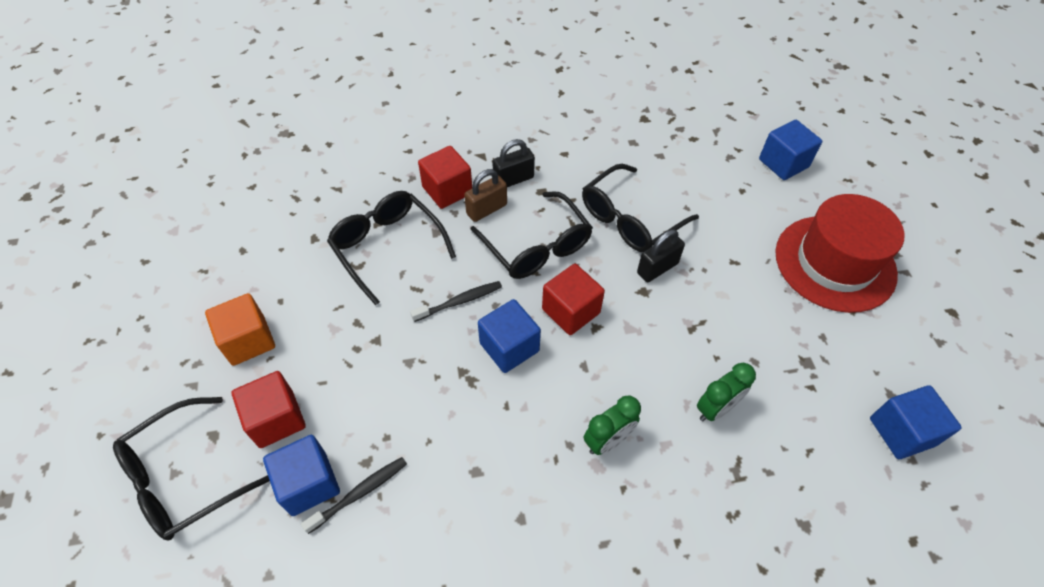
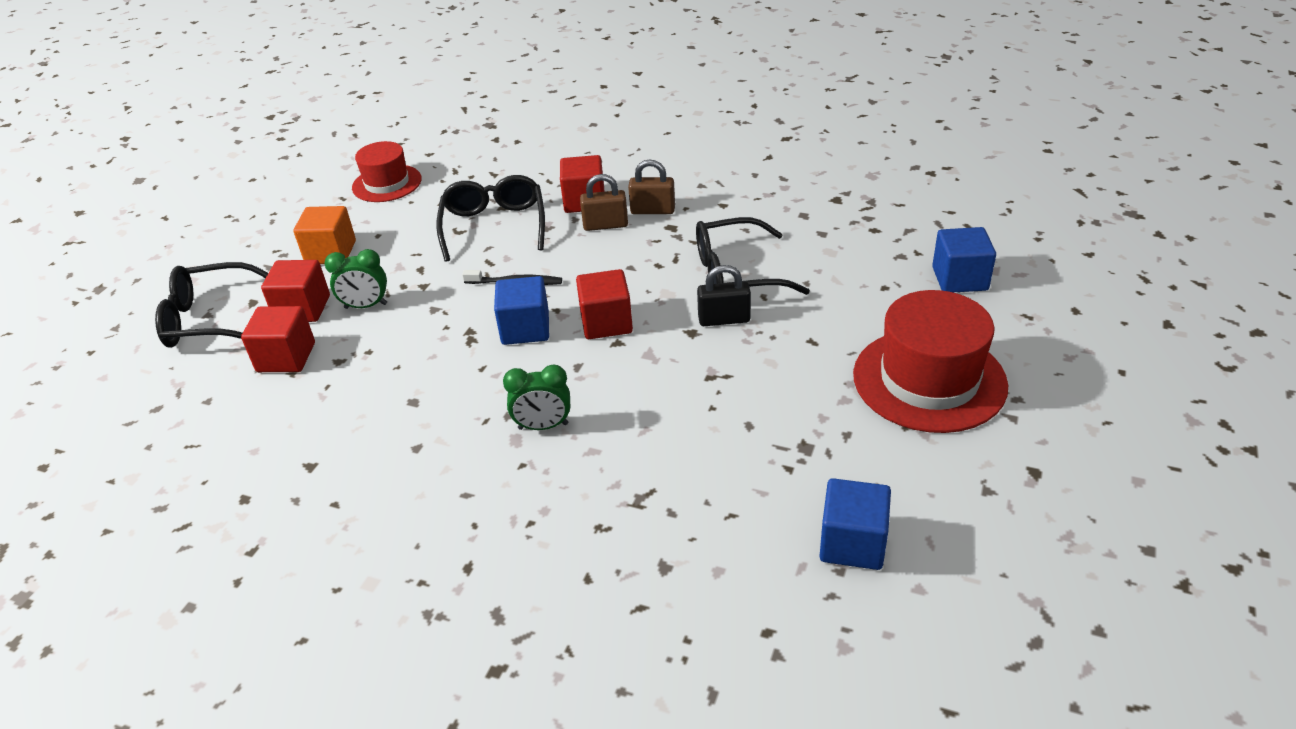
camera: 35 degrees right, 15 degrees down
blue cube [263,435,340,516] -> red cube [241,306,315,372]
black toothbrush [301,457,407,534] -> none
black glasses [470,191,593,279] -> none
black padlock [492,139,535,187] -> brown padlock [628,160,675,214]
green clock [697,363,756,421] -> green clock moved to [325,249,387,309]
none -> red hat [352,141,422,202]

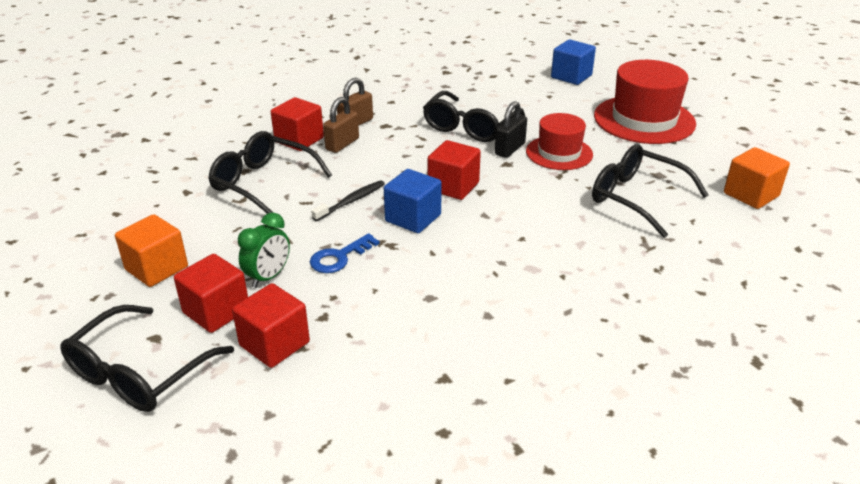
camera: 55 degrees left, 5 degrees down
red hat [352,141,422,202] -> red hat moved to [526,113,593,170]
green clock [503,365,570,430] -> none
blue cube [820,478,891,570] -> orange cube [724,147,790,209]
none -> blue key [310,233,380,273]
none -> black glasses [592,144,709,238]

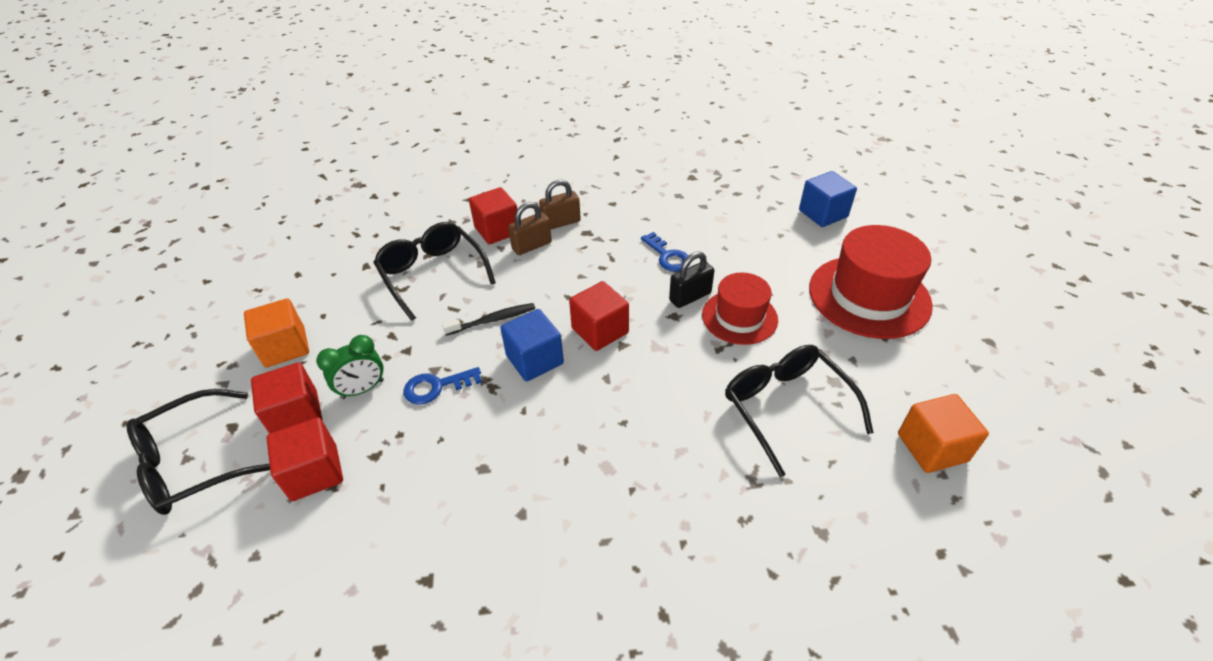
camera: 25 degrees right, 10 degrees up
black glasses [423,91,525,142] -> blue key [641,232,690,272]

